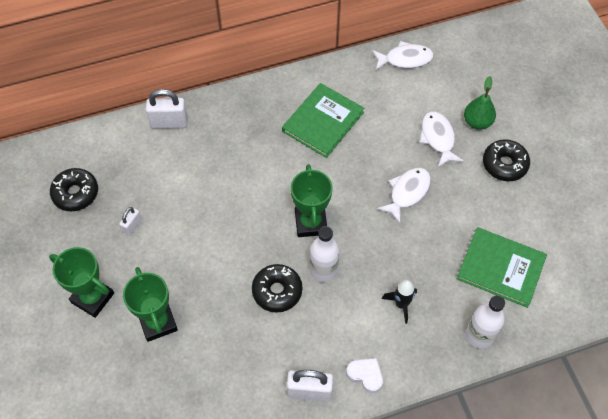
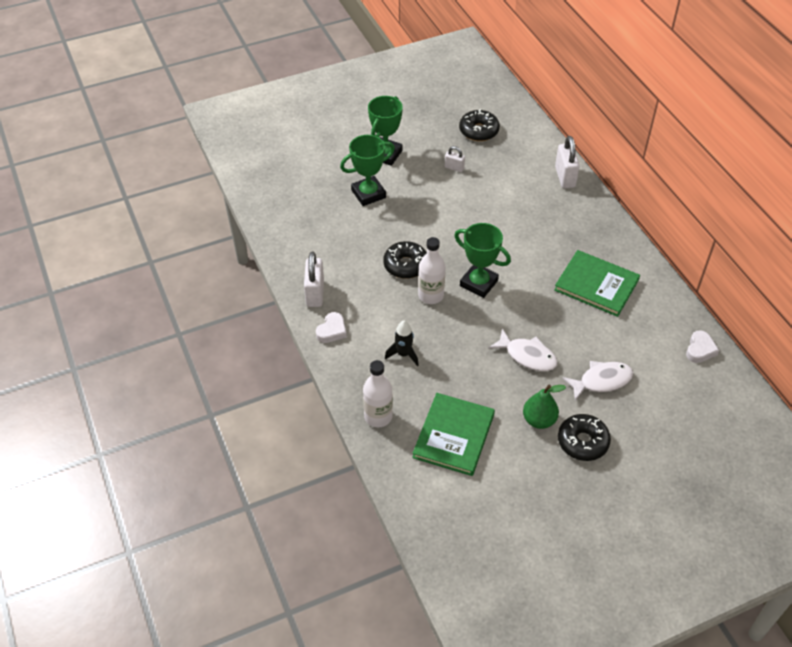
camera: 85 degrees right, 10 degrees down
green trophy [291,164,332,237] -> green trophy turned 45 degrees clockwise [454,223,511,298]
white fish [372,41,434,70] -> white heart [686,330,719,363]
green pear [464,76,496,130] -> green pear moved to [523,385,566,429]

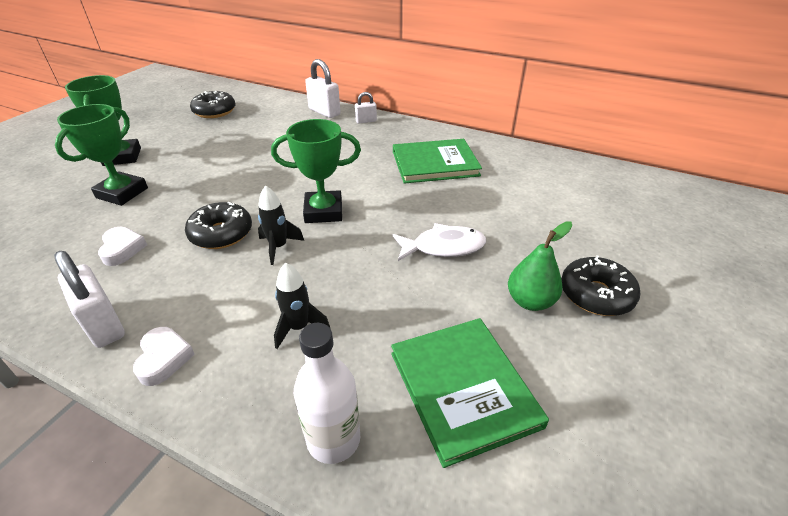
camera: 40 degrees left, 10 degrees down
white bottle [418,237,446,304] -> black rocket [258,185,304,265]
white padlock [445,146,465,172] -> white padlock moved to [355,92,377,124]
white fish [562,361,633,401] -> none
white heart [686,330,719,363] -> white heart moved to [98,227,147,266]

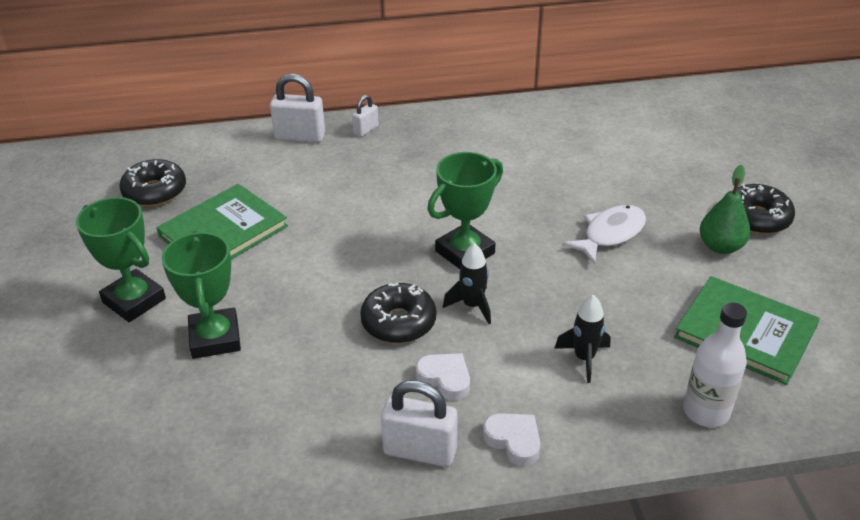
camera: 35 degrees left, 0 degrees up
white heart [98,227,147,266] -> white heart moved to [416,353,470,401]
green book [393,139,482,184] -> green book moved to [156,184,288,259]

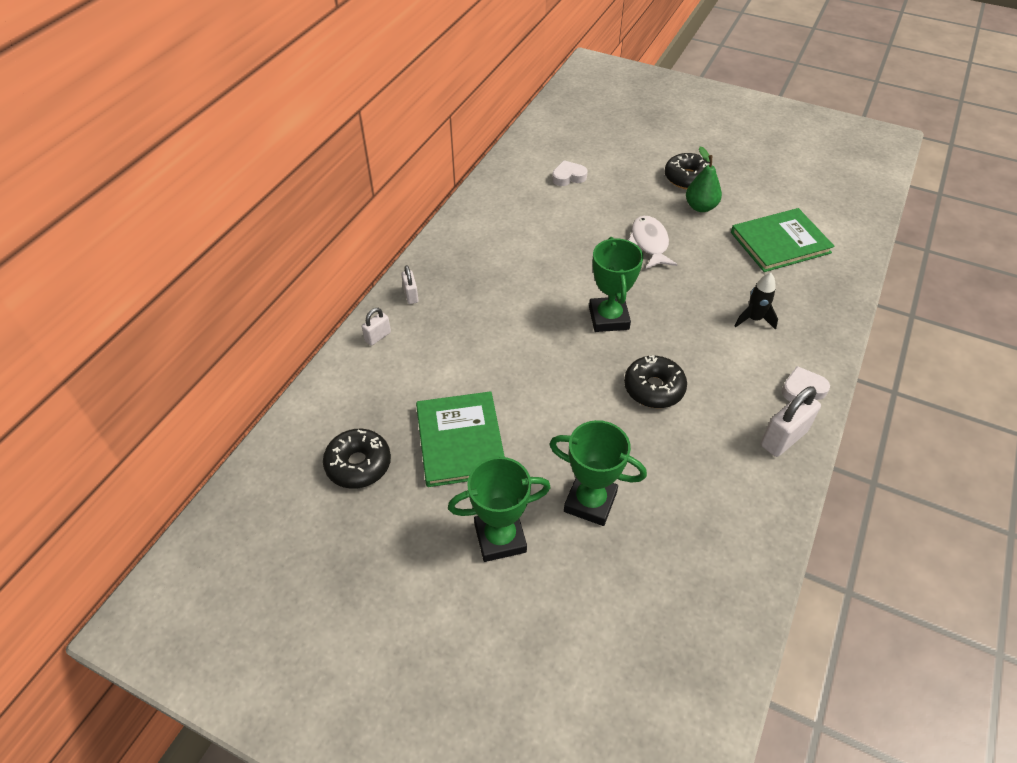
camera: 55 degrees left, 10 degrees up
white padlock [270,74,325,143] -> white padlock [362,308,391,346], size x0.56
white heart [416,353,470,401] -> white heart moved to [552,160,588,186]
black rocket [443,243,491,324] -> none
white bottle [683,302,747,427] -> none

